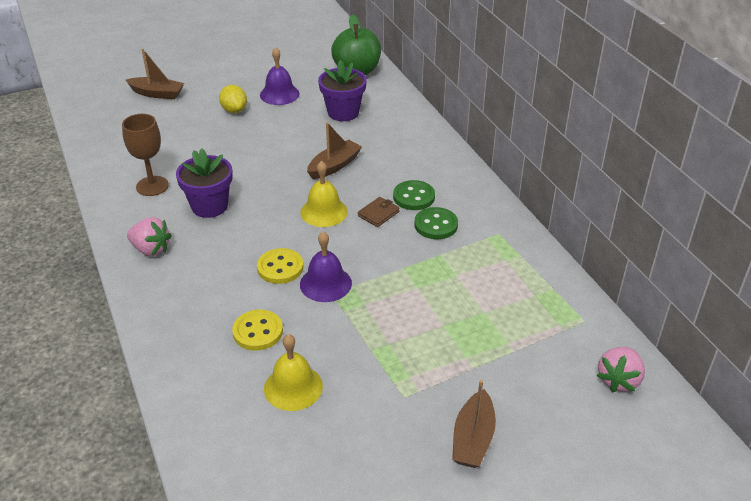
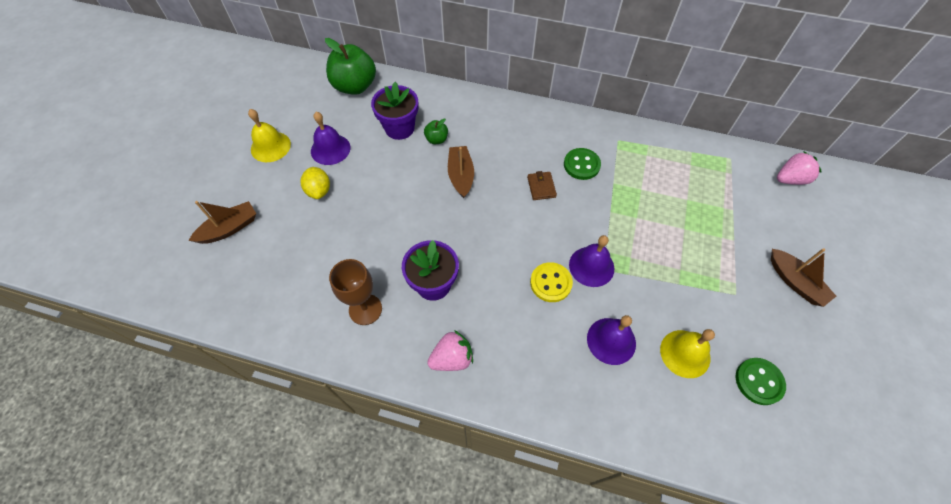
camera: 50 degrees left, 20 degrees up
yellow lemon [219,85,247,113] -> yellow lemon turned 60 degrees clockwise [301,167,330,199]
yellow button [232,310,283,351] -> purple bell [587,315,636,365]
yellow bell [300,161,348,227] -> yellow bell moved to [248,109,291,162]
green button [393,180,435,210] -> green button moved to [735,358,786,405]
pink strawberry [597,347,645,392] -> pink strawberry turned 90 degrees counterclockwise [777,152,822,185]
none -> green apple [424,119,448,144]

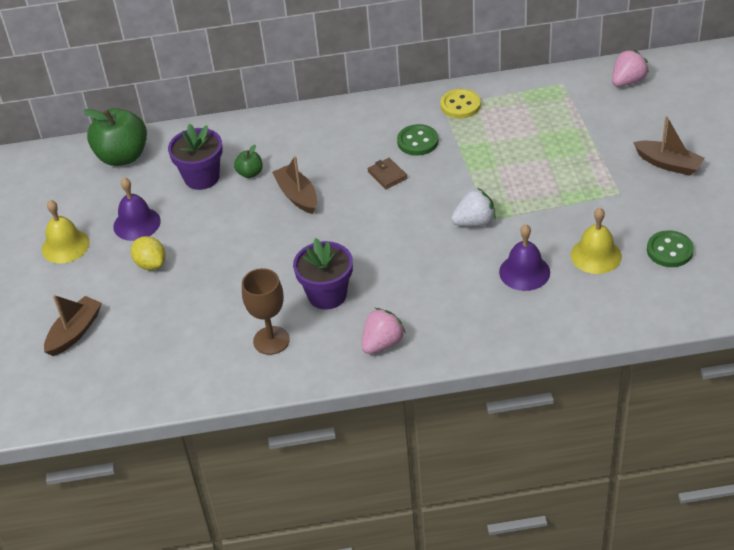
camera: 20 degrees left, 15 degrees down
yellow button [530,262,573,302] -> yellow button moved to [440,89,481,118]
purple bell [569,235,614,287] -> white strawberry [451,188,496,226]

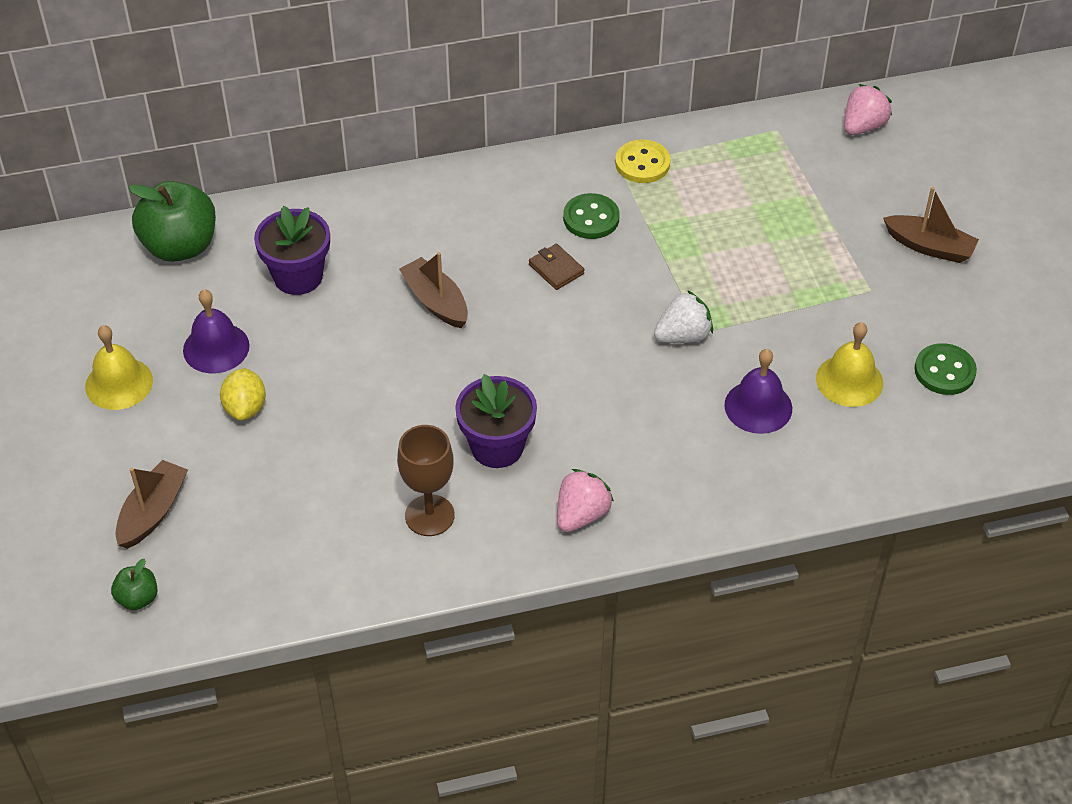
camera: 10 degrees left, 5 degrees up
yellow lemon [131,236,166,270] -> yellow lemon turned 45 degrees clockwise [220,368,266,421]
green apple [234,145,263,178] -> green apple moved to [111,559,157,610]

